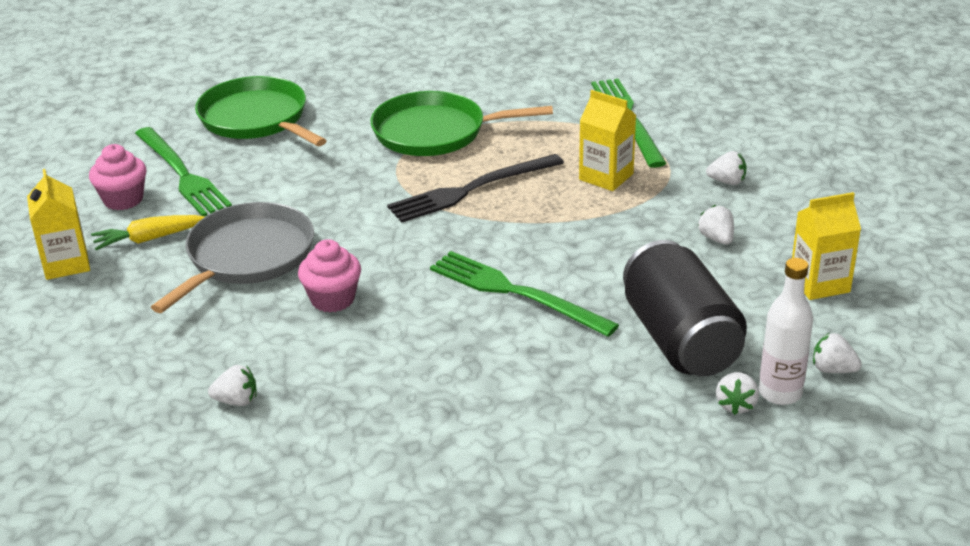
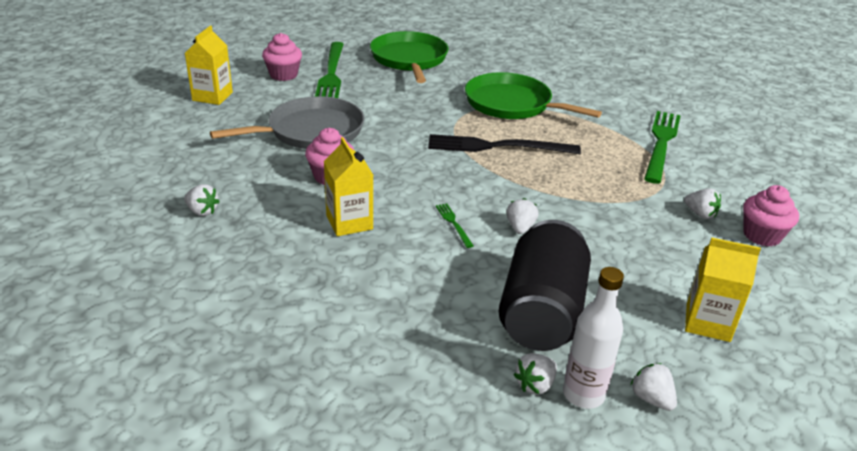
camera: 30 degrees right, 0 degrees up
yellow carrot [91,215,205,250] -> none
green fork [430,251,619,337] -> green fork [436,203,474,248], size x0.43
yellow carton [579,90,636,191] -> yellow carton moved to [324,137,373,236]
white strawberry [697,205,734,244] -> white strawberry moved to [507,198,539,234]
none -> pink cupcake [743,185,799,247]

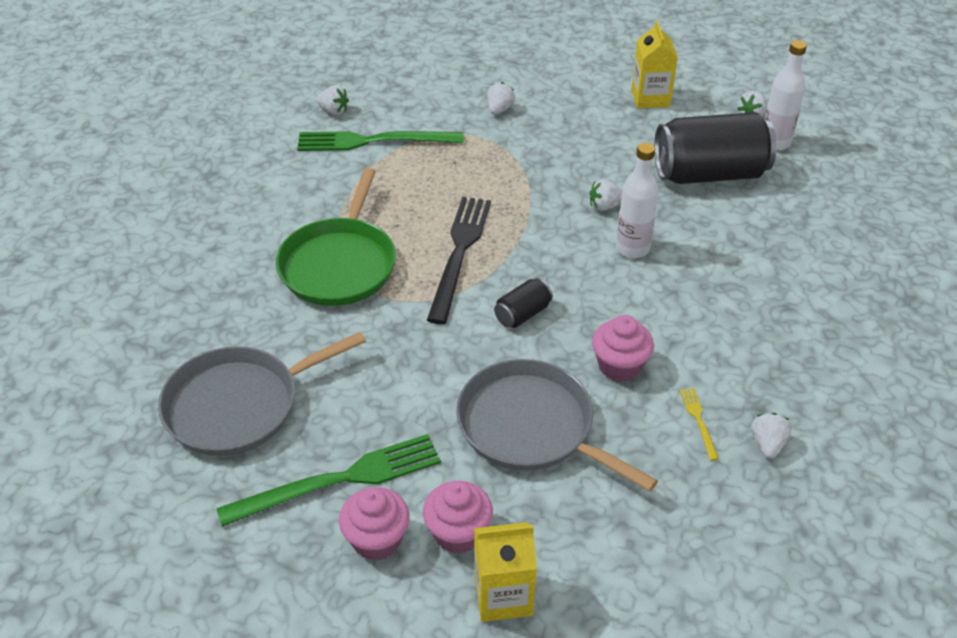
camera: 110 degrees left, 10 degrees up
yellow carton [324,137,373,236] -> none
green pan [370,31,449,83] -> grey pan [158,332,366,456]
black fork [428,134,581,154] -> black fork turned 150 degrees counterclockwise [427,197,491,324]
green fork [436,203,474,248] -> white bottle [616,143,659,258]
white strawberry [514,353,557,395] -> white strawberry moved to [316,86,349,115]
pink cupcake [743,185,799,247] -> pink cupcake moved to [423,481,493,554]
none -> black can [494,278,553,328]
none -> yellow fork [680,388,719,461]

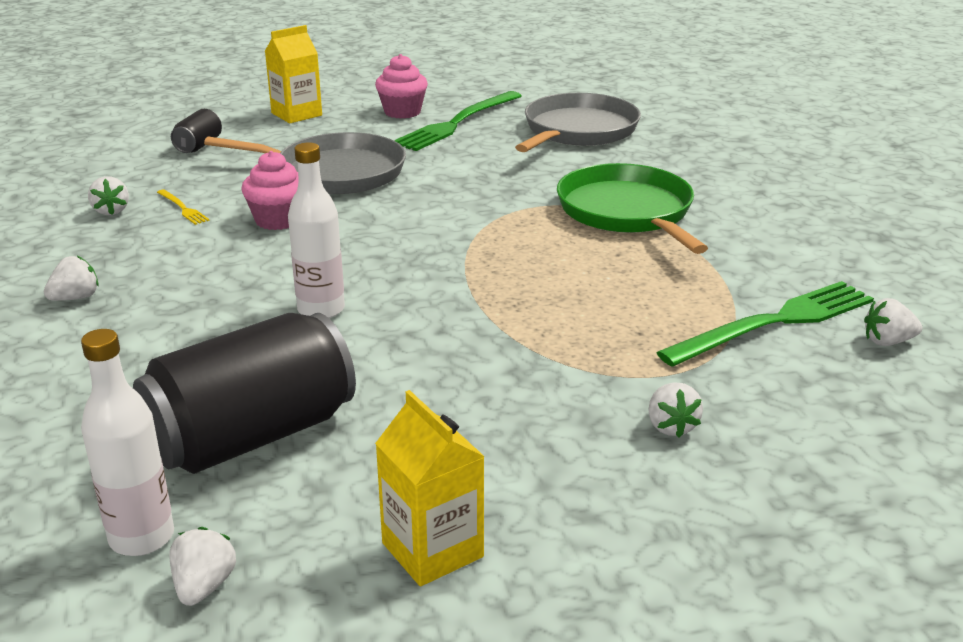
camera: 150 degrees right, 15 degrees down
pink cupcake [423,481,493,554] -> none
black fork [427,197,491,324] -> none
black can [494,278,553,328] -> black can moved to [171,109,222,153]
white strawberry [590,179,622,211] -> white strawberry moved to [44,256,99,301]

